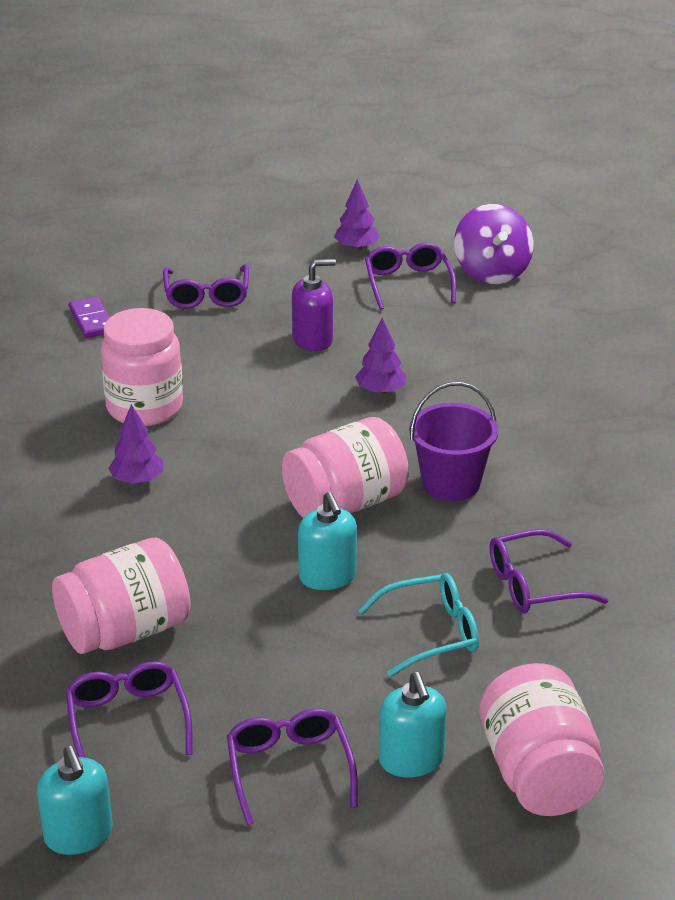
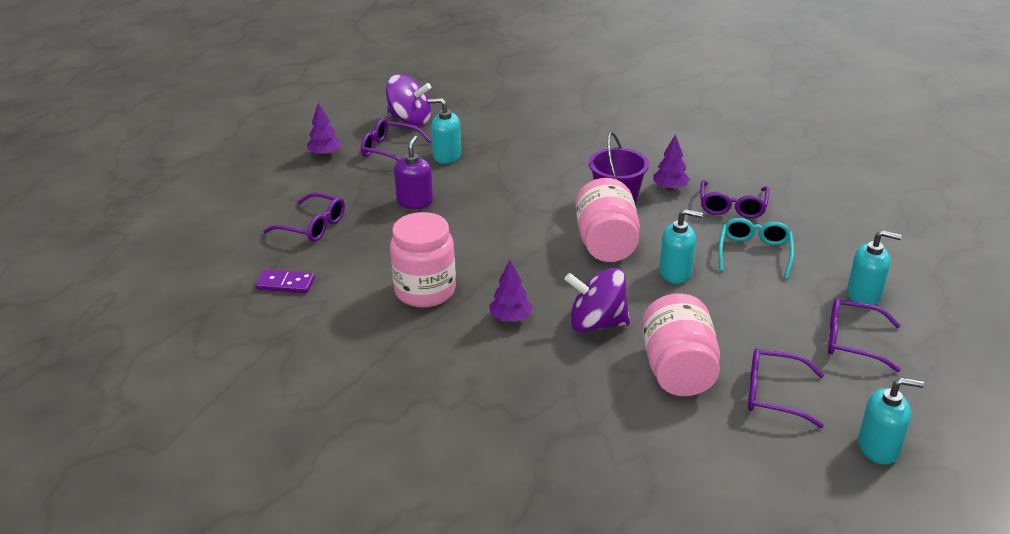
camera: 60 degrees left, 0 degrees up
purple tree [355,318,406,395] -> purple tree moved to [653,134,690,191]
pink jar [480,663,605,816] -> none
none -> turquoise soap dispenser [427,98,461,164]
none -> purple spinning top [565,268,630,332]

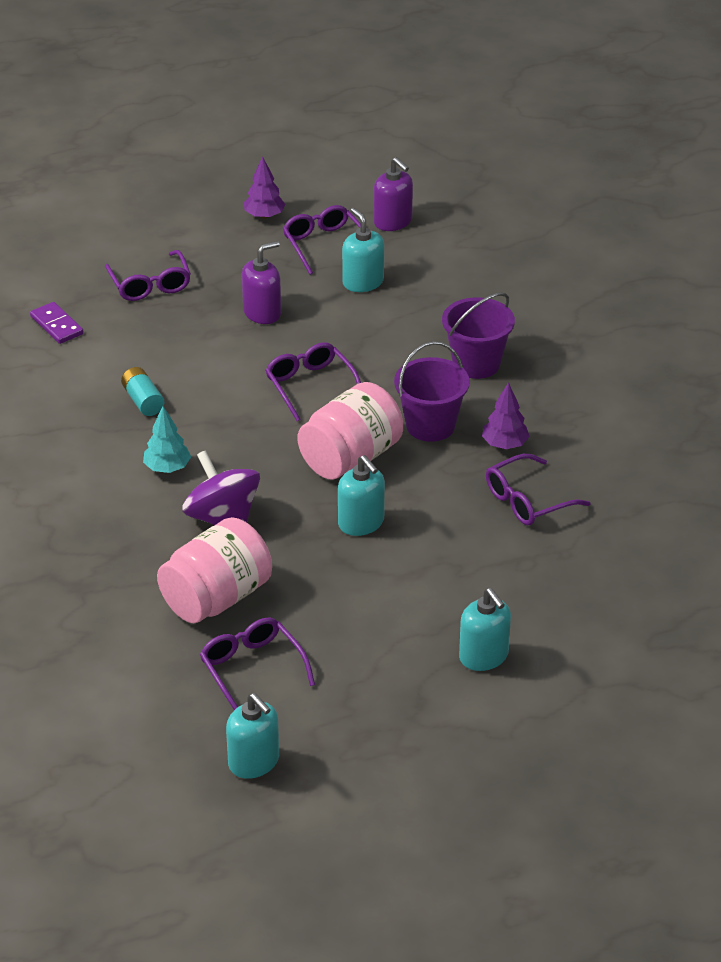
camera: 45 degrees right, 5 degrees up
purple spinning top [386,74,431,126] -> purple soap dispenser [374,157,413,231]
pink jar [390,212,456,308] -> turquoise battery [121,367,164,416]
purple tree [489,260,533,322] -> turquoise tree [143,406,191,473]
turquoise glasses [718,218,794,279] -> none
purple glasses [828,298,901,372] -> purple glasses moved to [265,342,361,421]
none -> purple bucket [442,292,515,379]

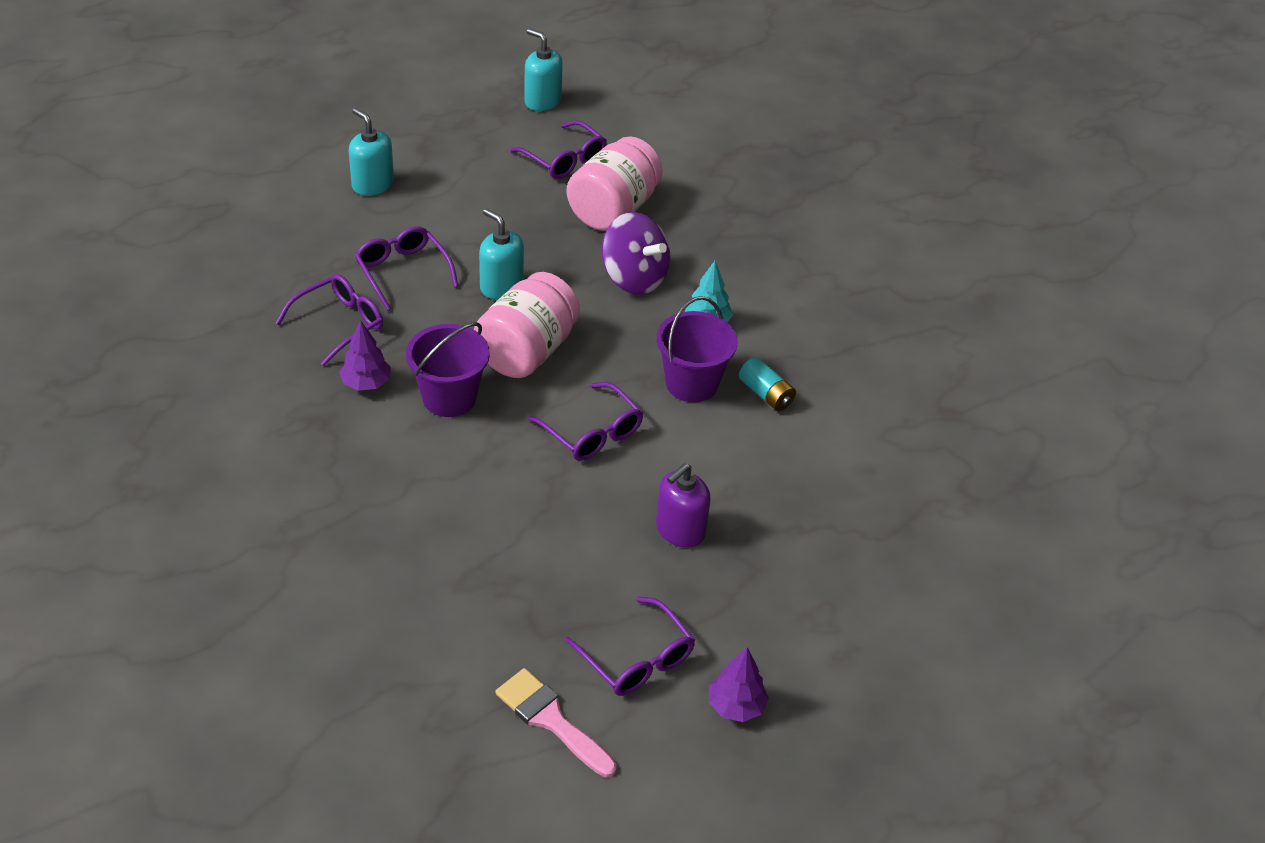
camera: 165 degrees right, 5 degrees up
purple domino [30,302,84,344] -> none
purple glasses [105,250,191,301] -> purple glasses moved to [355,226,459,311]
turquoise soap dispenser [342,208,384,292] -> none
purple soap dispenser [374,157,413,231] -> pink brush [495,668,617,778]
purple bucket [442,292,515,379] -> purple bucket moved to [656,296,738,402]

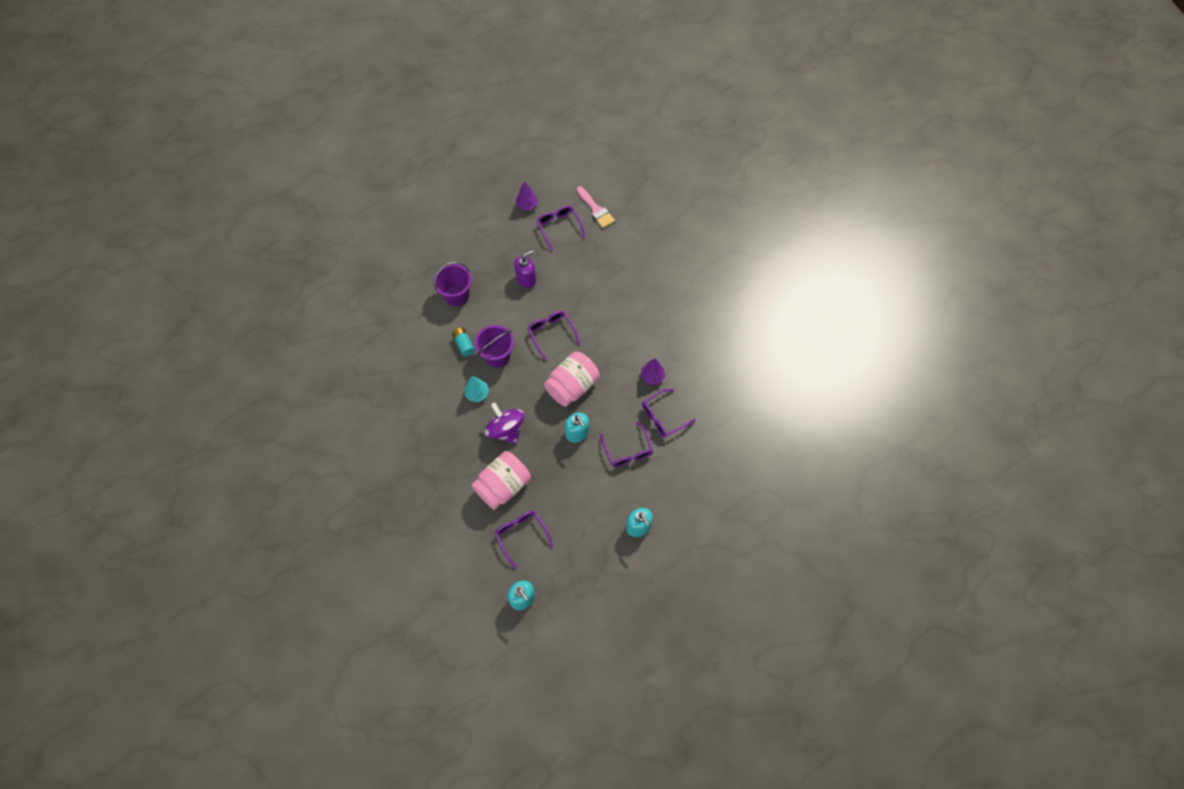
camera: 165 degrees left, 20 degrees up
purple bucket [406,322,490,417] -> purple bucket moved to [433,262,472,306]

